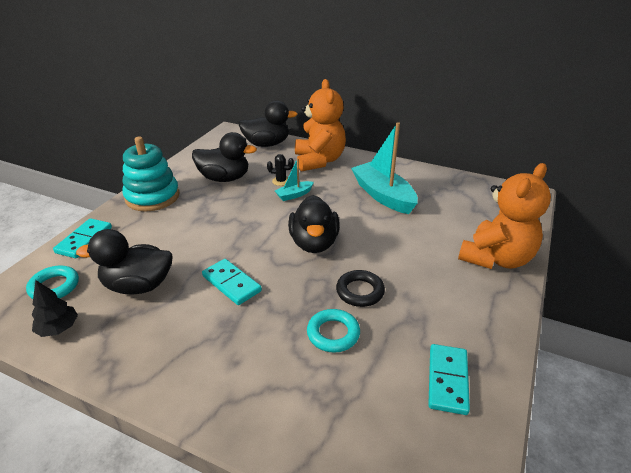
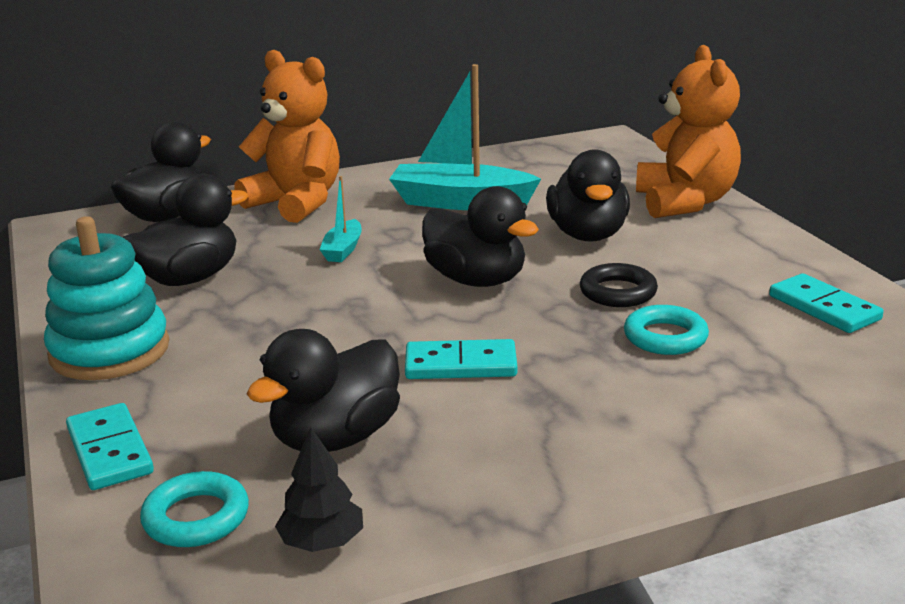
camera: 45 degrees left, 10 degrees down
black cactus [267,154,294,186] -> none
none -> black duck [546,149,630,242]

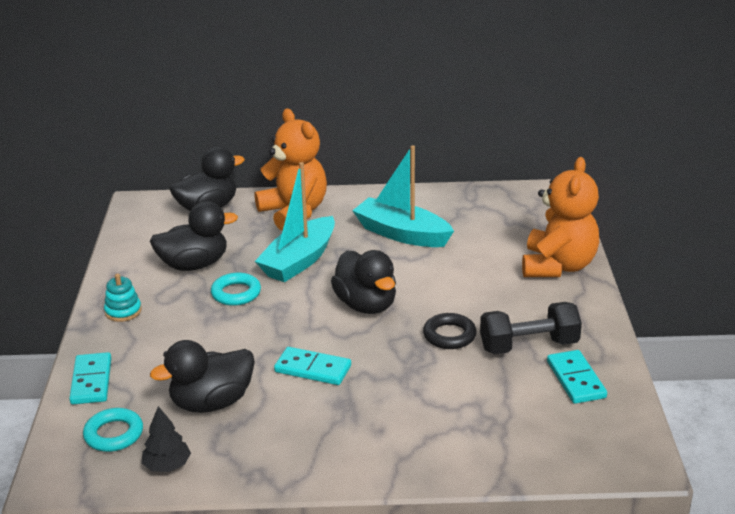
camera: 20 degrees right, 5 degrees up
turquoise stacking toy [44,216,169,380] -> turquoise stacking toy [104,273,142,322], size x0.50
turquoise boat [319,176,362,262] -> turquoise boat [255,162,335,282], size x2.04
black duck [546,149,630,242] -> none
turquoise ring [624,305,709,355] -> turquoise ring moved to [211,273,261,306]
none -> black dumbbell [480,302,582,354]

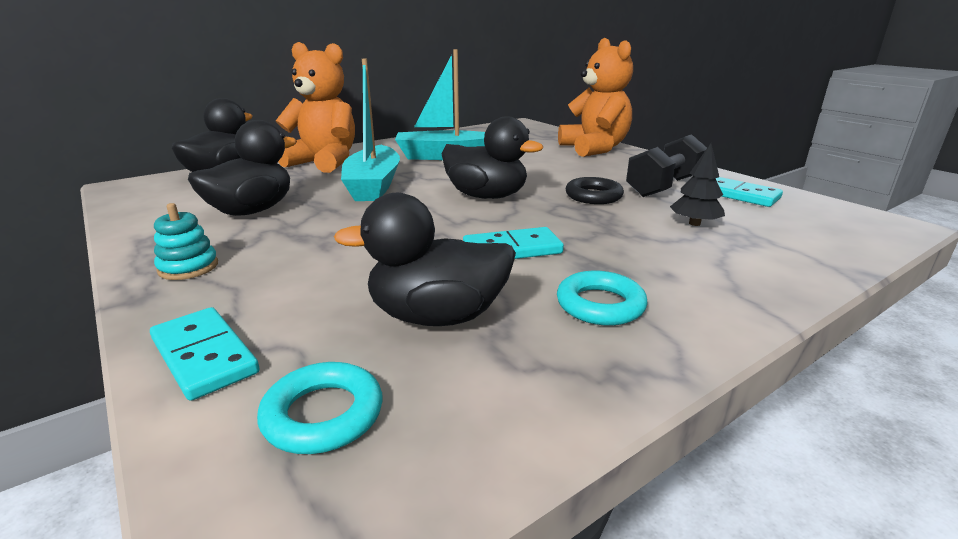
camera: 35 degrees left, 5 degrees down
black tree [142,406,191,472] -> black tree moved to [670,143,725,226]
black duck [150,340,255,413] -> black duck turned 60 degrees clockwise [334,193,516,326]
turquoise ring [211,273,261,306] -> turquoise ring moved to [557,271,648,326]

